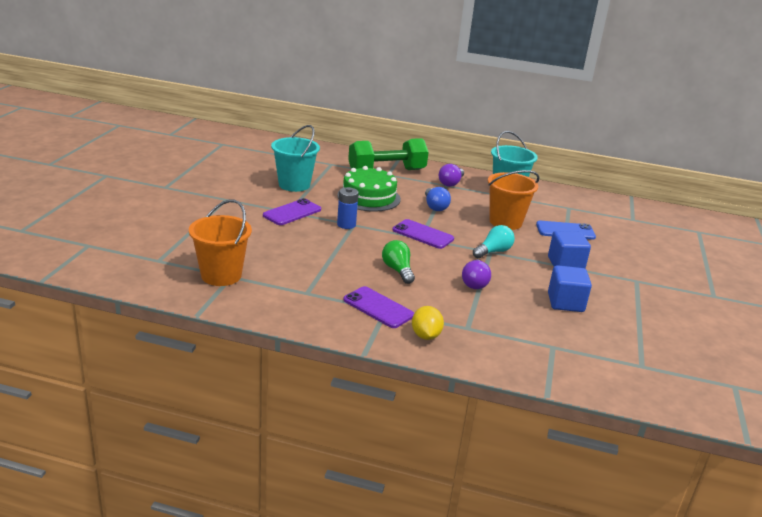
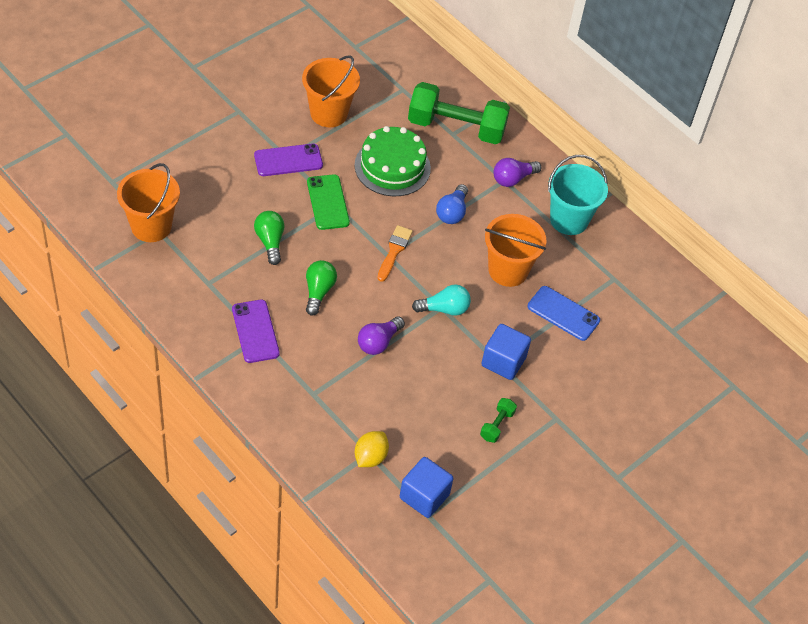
camera: 30 degrees right, 25 degrees up
turquoise bucket [271,125,320,192] -> orange bucket [302,55,360,127]
blue battery [337,187,358,229] -> green phone [307,174,350,230]
purple phone [392,219,454,249] -> orange brush [377,225,413,282]
yellow lemon [412,306,444,340] -> yellow lemon moved to [355,431,389,467]
blue cube [548,265,592,312] -> blue cube moved to [400,457,453,518]
none -> green light bulb [254,211,285,265]
none -> green dumbbell [480,398,517,443]

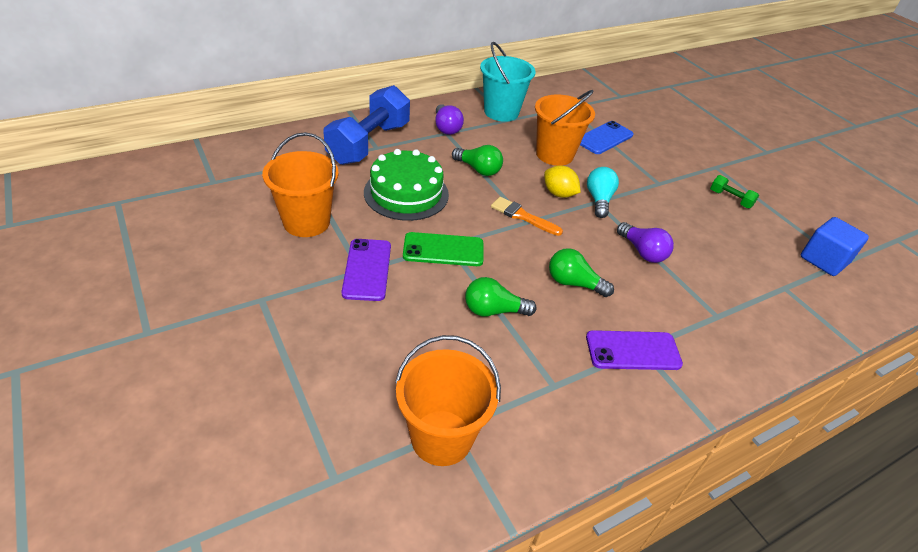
camera: 75 degrees left, 10 degrees down
yellow lemon [355,431,389,467] -> yellow lemon moved to [544,166,581,198]
green dumbbell [408,82,510,144] -> blue dumbbell [323,85,410,165]
blue light bulb [436,184,468,224] -> green light bulb [452,145,503,176]
blue cube [481,324,531,380] -> none

